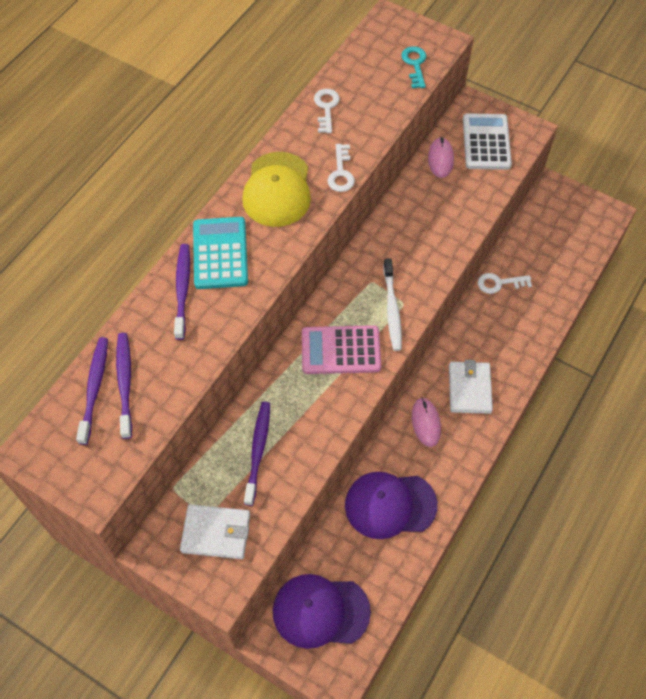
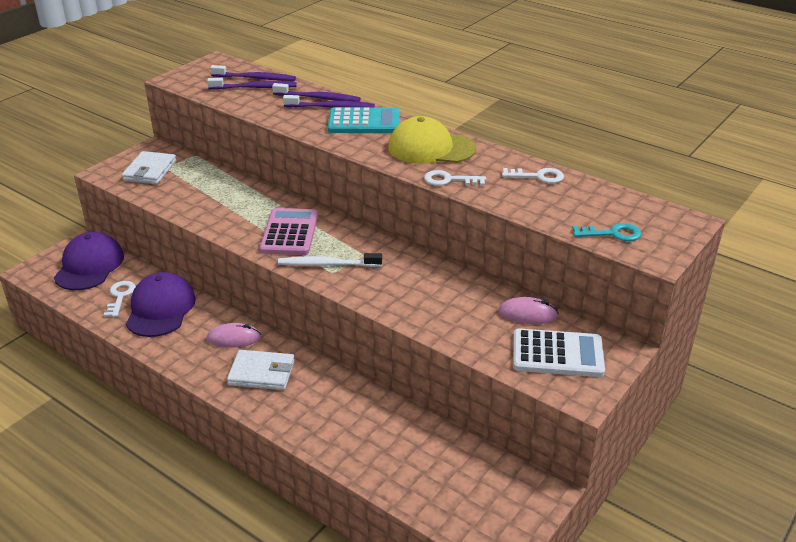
camera: 95 degrees right, 25 degrees down
purple toothbrush [244,402,270,506] -> purple toothbrush moved to [272,83,361,102]
white key [478,273,532,294] -> white key moved to [104,281,136,317]

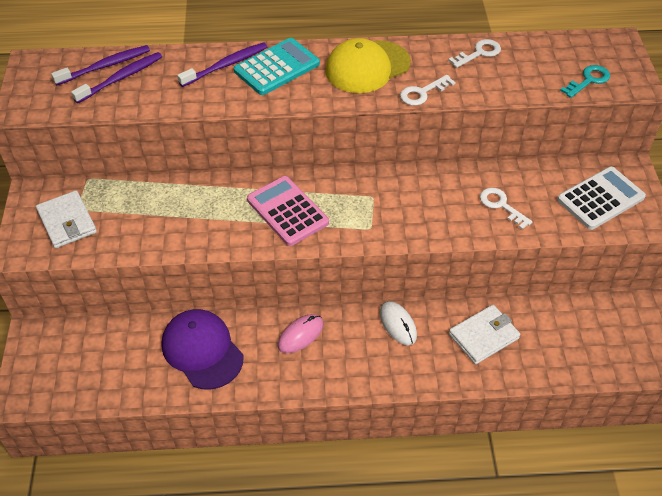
camera: 40 degrees left, 15 degrees up
purple cap [54,232,124,290] -> none
white key [104,281,136,317] -> white key moved to [480,188,532,229]
white wallet [227,350,295,390] -> white wallet moved to [449,305,520,364]
purple toothbrush [272,83,361,102] -> none
white toothbrush [278,253,382,267] -> none
pink mouse [498,297,559,324] -> none
none -> white mouse [380,301,417,346]

